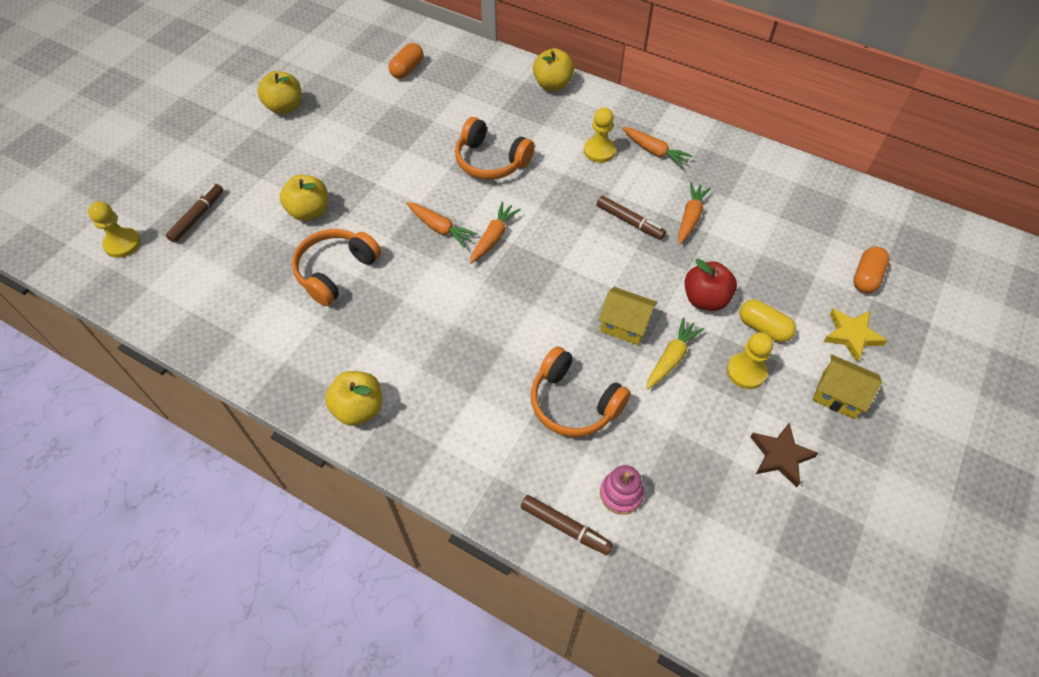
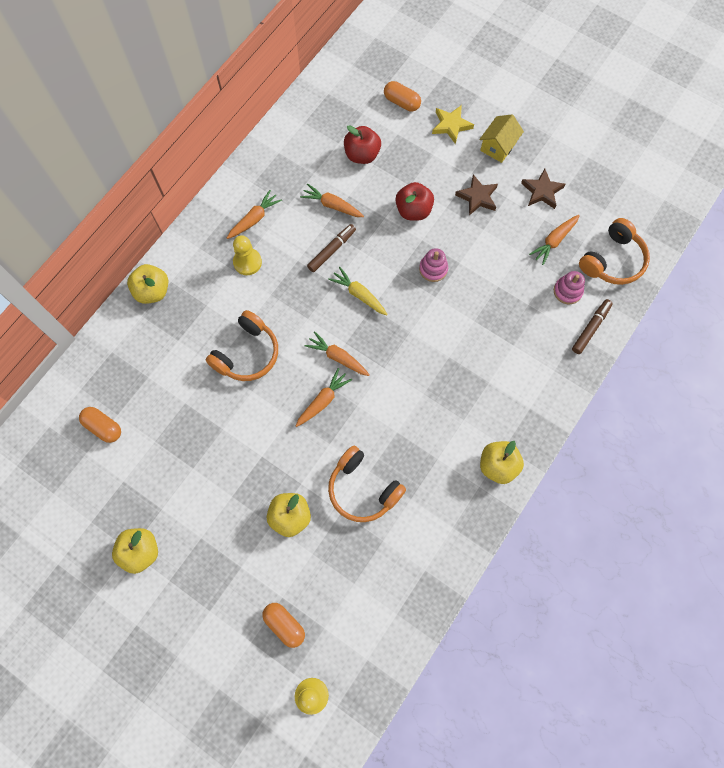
camera: 85 degrees left, 15 degrees up
brown marker [166,184,223,243] -> orange capsule [262,603,305,648]
orange headphones [531,346,631,437] -> orange headphones moved to [579,218,650,285]
yellow house [598,287,657,345] -> pink stacking toy [419,248,448,282]
yellow carrot [646,317,704,389] -> yellow carrot moved to [328,267,388,315]
yellow pawn [727,332,773,389] -> brown star [455,174,498,215]
yellow capsule [739,300,796,342] -> none
none -> red apple [344,125,381,164]
none -> orange carrot [529,215,580,265]

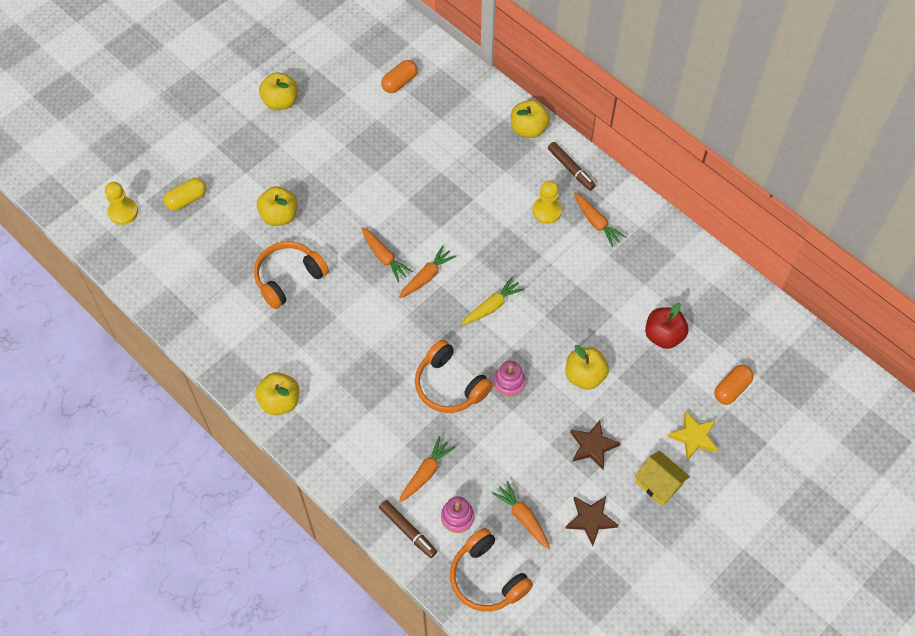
camera: 100 degrees right, 10 degrees down
orange headphones [206,310,278,381] -> orange headphones moved to [415,340,493,413]
orange capsule [262,603,305,648] -> yellow capsule [164,178,206,211]
orange carrot [300,183,364,217] -> orange carrot moved to [399,436,456,503]
brown marker [307,224,356,272] -> brown marker moved to [548,142,596,191]
red apple [395,182,434,221] -> yellow apple [566,345,609,390]

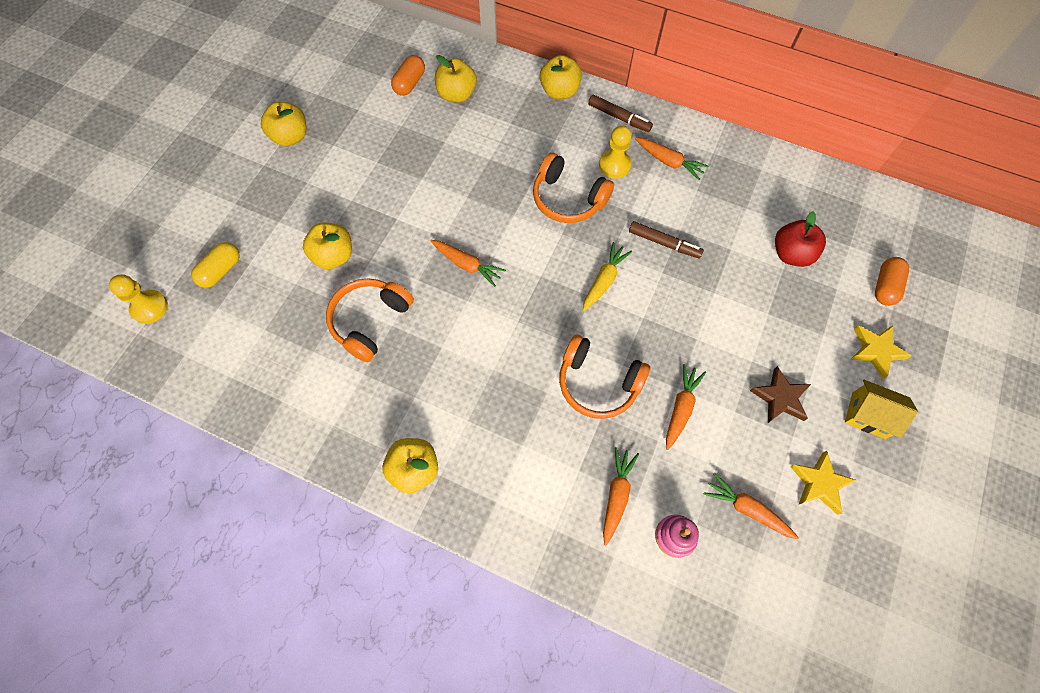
camera: 20 degrees left, 5 degrees up
brown marker [379,500,437,558] -> brown marker moved to [629,221,704,258]
orange carrot [399,246,457,298] -> orange carrot moved to [666,364,706,450]
orange headphones [450,528,533,612] -> orange headphones moved to [533,152,614,223]
pink stacking toy [494,361,526,397] -> none
brown star [565,496,618,546] -> yellow star [790,451,856,515]
yellow apple [566,345,609,390] -> yellow apple moved to [435,55,477,103]

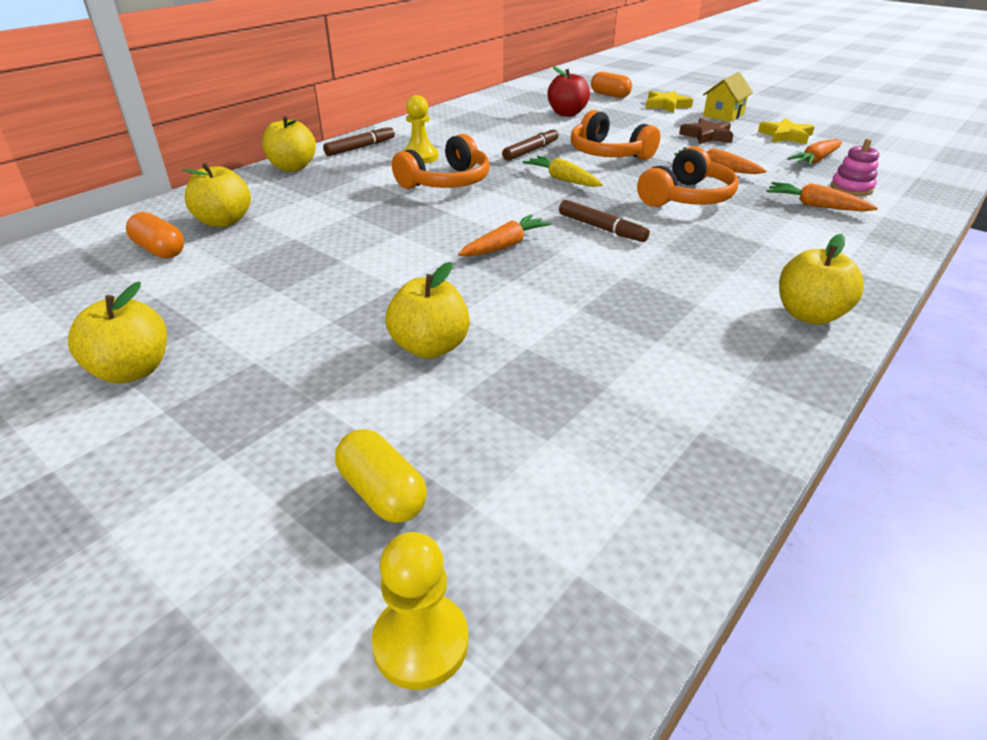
camera: 75 degrees left, 30 degrees down
orange headphones [326,278,414,362] -> orange headphones moved to [571,110,660,160]
orange carrot [636,138,708,180] -> none
none -> brown marker [559,200,650,242]

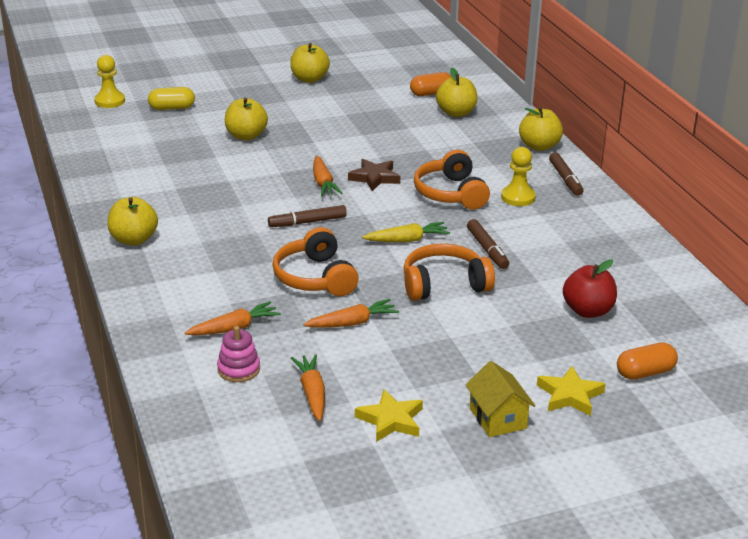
camera: 120 degrees right, 5 degrees down
brown star [679,118,734,144] -> brown star moved to [348,159,400,191]

